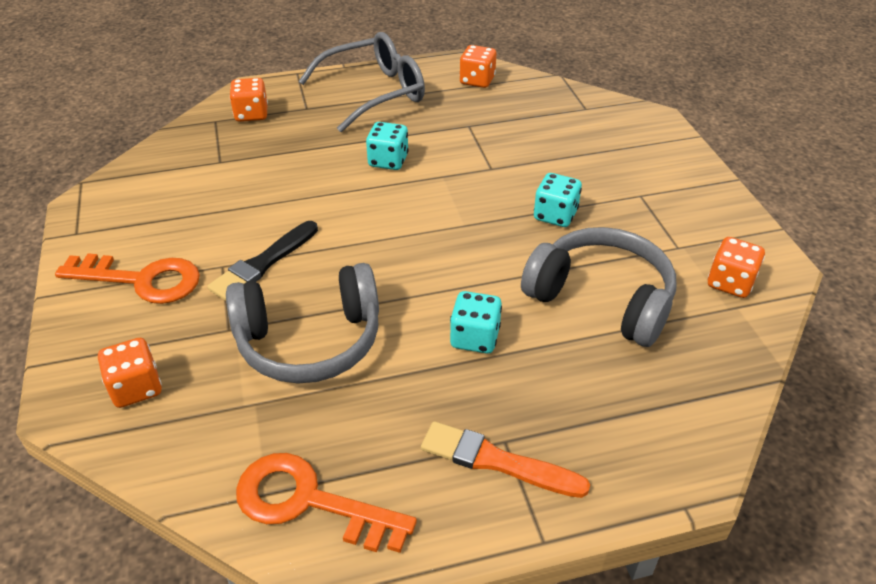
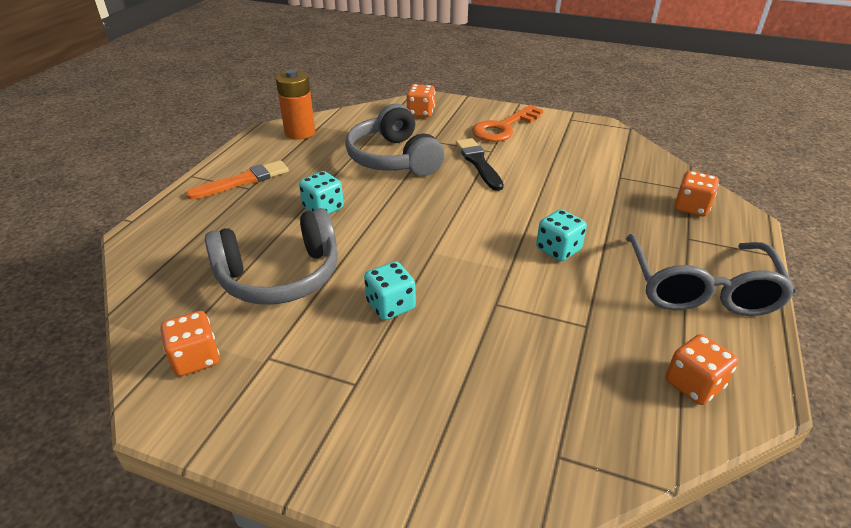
camera: 125 degrees right, 5 degrees down
grey headphones [226,263,379,383] -> grey headphones turned 45 degrees counterclockwise [345,104,445,176]
orange key [236,453,417,553] -> orange battery [276,70,315,140]

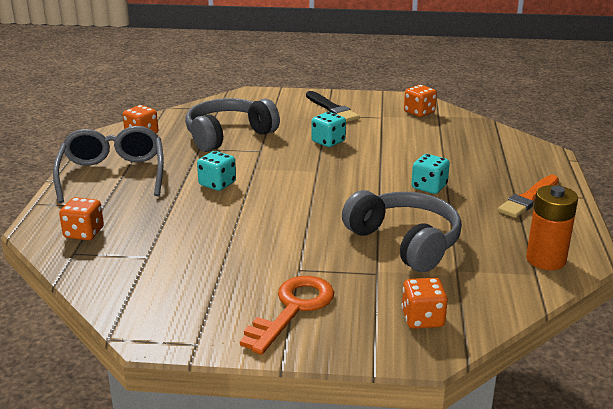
camera: 165 degrees right, 10 degrees down
grey headphones [205,208,338,304] -> grey headphones moved to [185,98,280,152]
black brush [456,138,504,191] -> black brush moved to [306,91,360,122]

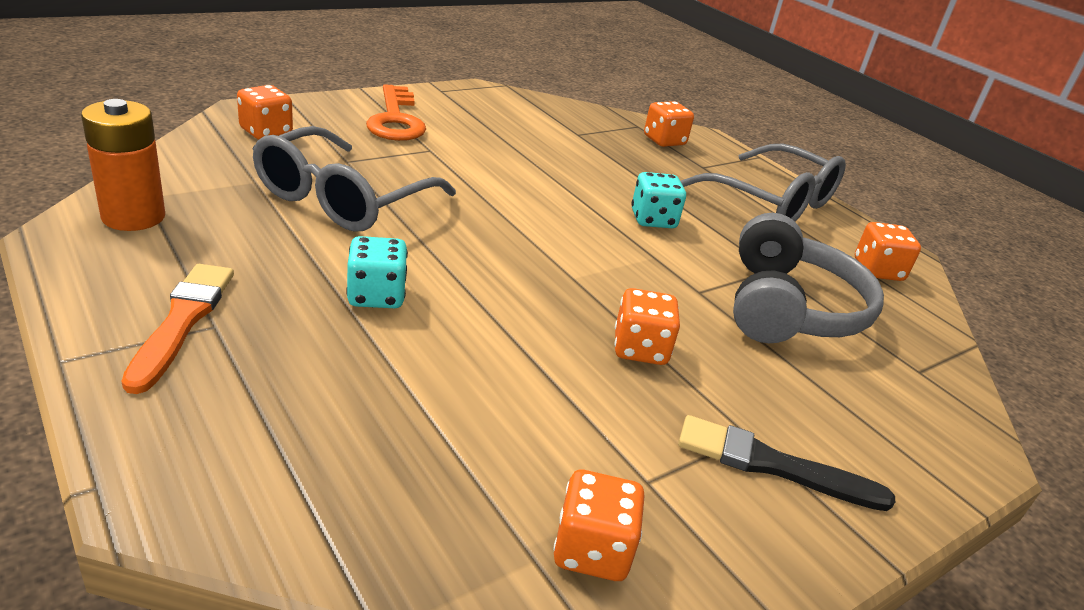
camera: 135 degrees right, 5 degrees up
turquoise dice [311,112,346,147] -> orange dice [614,288,680,365]
grey headphones [342,190,462,272] -> grey glasses [252,126,456,232]

